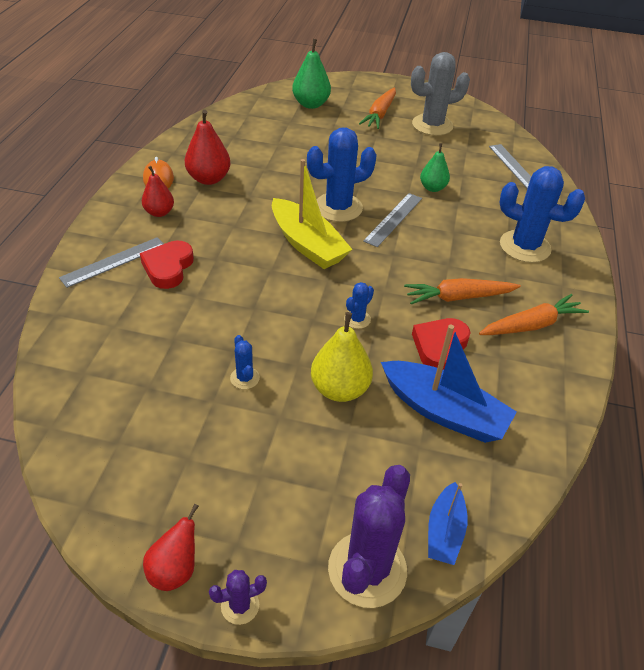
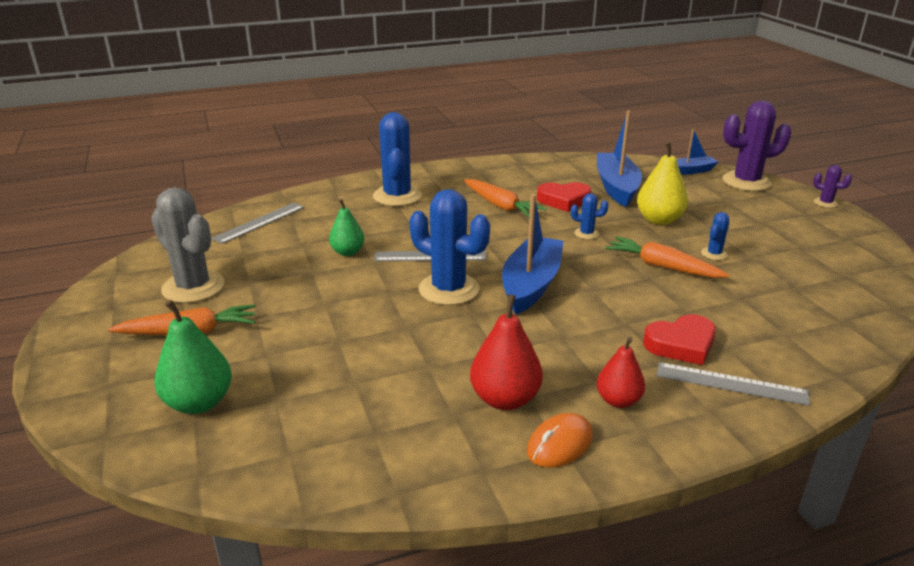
camera: 120 degrees left, 15 degrees down
red pear [143,504,199,591] -> none
yellow boat [272,159,353,269] -> blue boat [502,194,564,315]
orange carrot [479,294,589,335] -> orange carrot moved to [605,236,729,278]

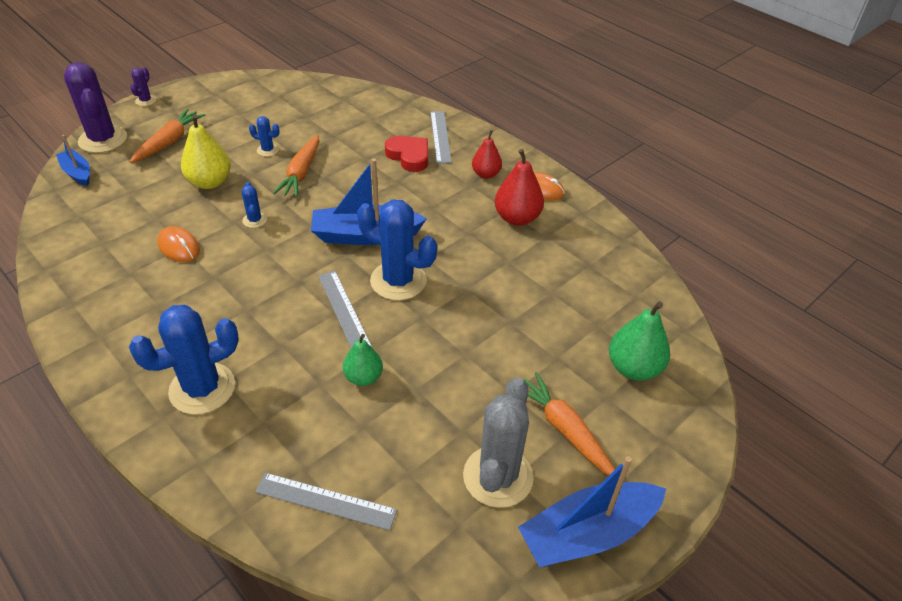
camera: 115 degrees left, 15 degrees up
blue cactus [410,189,490,305] -> blue cactus turned 75 degrees counterclockwise [357,199,437,301]
orange carrot [464,179,547,217] -> orange carrot moved to [130,109,205,163]
red heart [537,182,591,212] -> orange mouse [157,226,200,263]
blue boat [597,111,642,207] -> blue boat moved to [518,456,666,567]

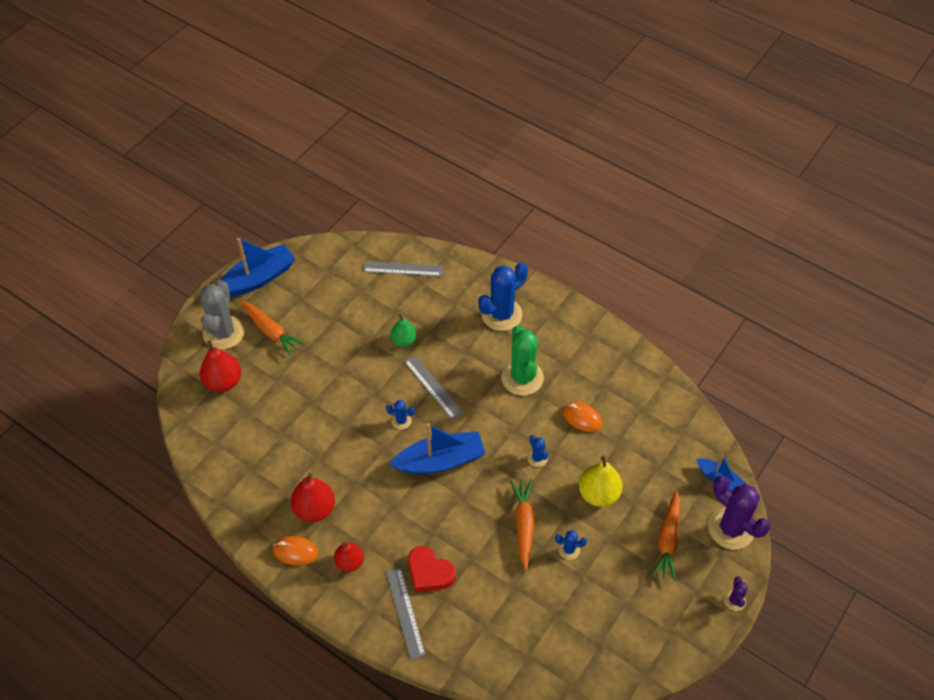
camera: 170 degrees right, 10 degrees up
blue cactus [357,199,437,301] -> blue cactus [386,400,415,430], size x0.46
grey cactus [463,378,534,508] -> grey cactus moved to [200,280,245,350]
green pear [609,302,670,381] -> red pear [200,340,241,392]
none -> green cactus [501,325,544,396]

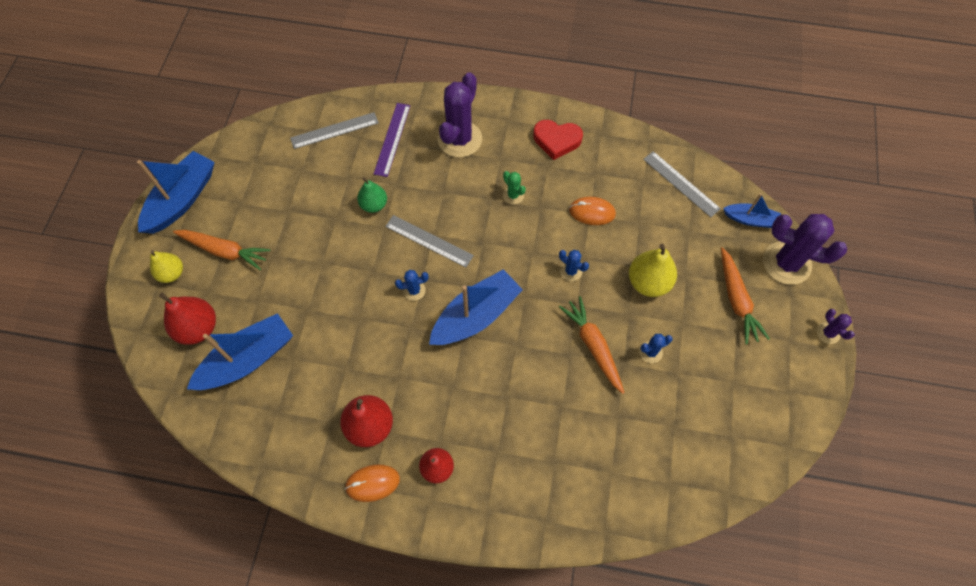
camera: 25 degrees left, 10 degrees up
grey cactus [200,280,245,350] -> yellow pear [150,250,183,283]
grey ruler [386,568,425,660] -> grey ruler moved to [643,151,721,217]
red heart [408,546,456,592] -> red heart moved to [533,120,583,160]
blue cactus [478,262,528,331] -> purple cactus [438,72,482,157]
green cactus [501,325,544,396] -> green cactus [503,171,526,205], size x0.46
none -> blue boat [187,313,293,390]
none -> purple ruler [374,103,410,177]

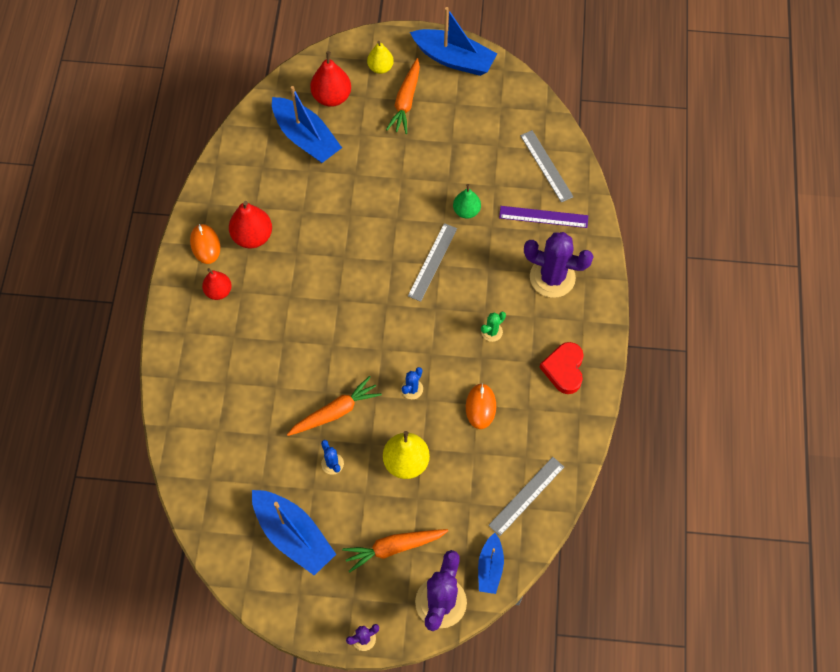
camera: 85 degrees right, 0 degrees up
blue cactus [395,270,429,301] -> none
blue boat [429,269,523,345] -> blue boat moved to [252,490,336,576]

